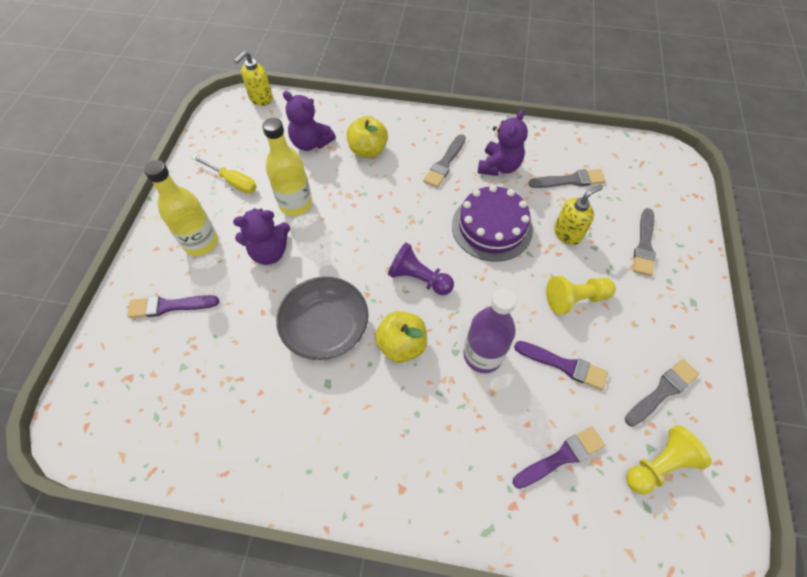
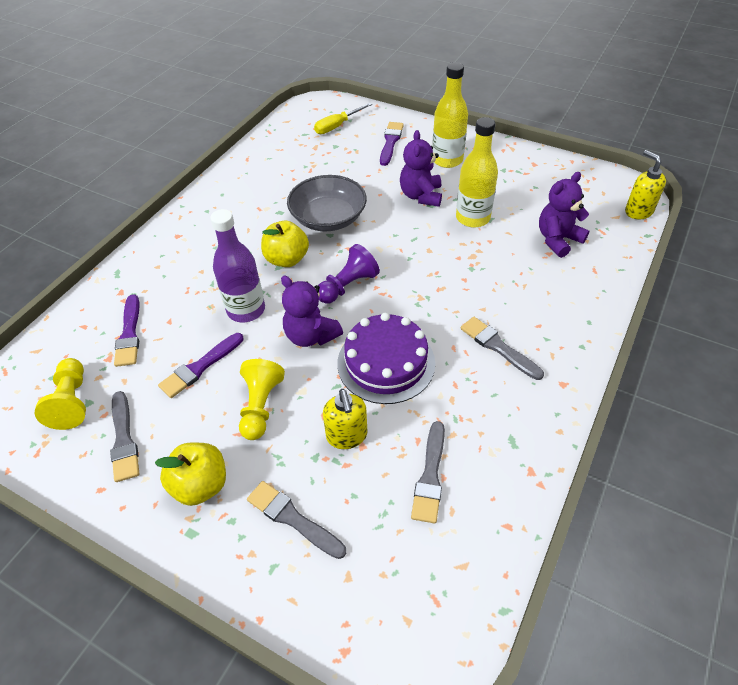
camera: 110 degrees right, 10 degrees down
yellow screwdriver [192,156,257,194] -> yellow screwdriver moved to [314,103,372,134]
yellow apple [346,116,388,158] -> yellow apple moved to [155,443,226,506]
purple teddy bear [478,110,528,176] -> purple teddy bear moved to [281,276,343,347]

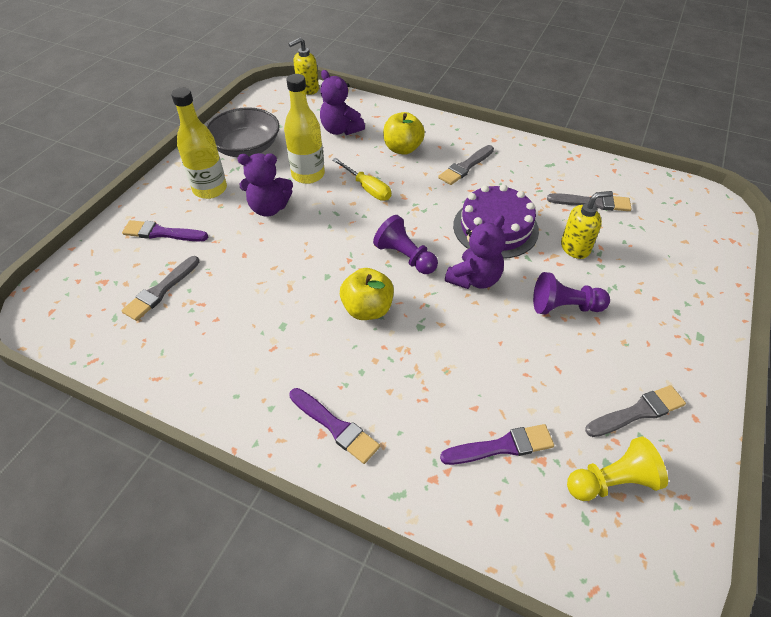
camera: 95 degrees left, 0 degrees up
yellow apple [155,443,226,506] -> yellow apple moved to [383,112,425,155]
purple brush [158,333,243,398] -> purple brush moved to [289,388,380,464]
purple bottle [210,209,265,322] -> none
yellow pawn [239,359,285,440] -> purple pawn [533,272,610,314]
grey brush [247,481,346,559] -> grey brush moved to [121,256,199,321]
grey bowl [287,175,367,231] -> grey bowl moved to [206,107,280,157]
yellow screwdriver [314,103,372,134] -> yellow screwdriver moved to [332,157,391,201]

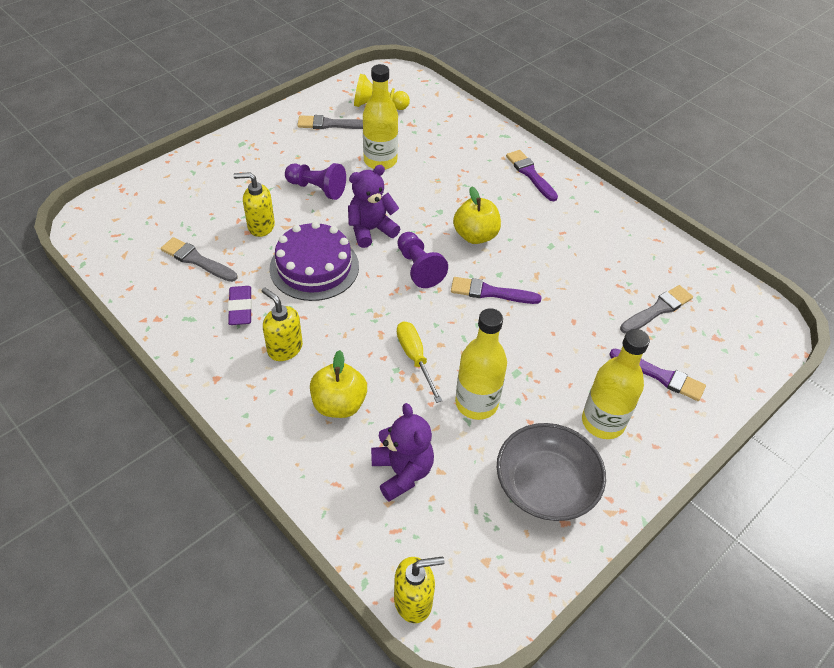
camera: 160 degrees left, 0 degrees up
purple teddy bear [237,153,293,217] -> none
grey brush [438,145,494,185] -> yellow soap dispenser [262,287,303,361]
purple brush [440,424,554,465] -> purple brush moved to [451,277,542,304]
none -> purple eraser [228,286,252,325]
none -> yellow bottle [363,64,398,170]

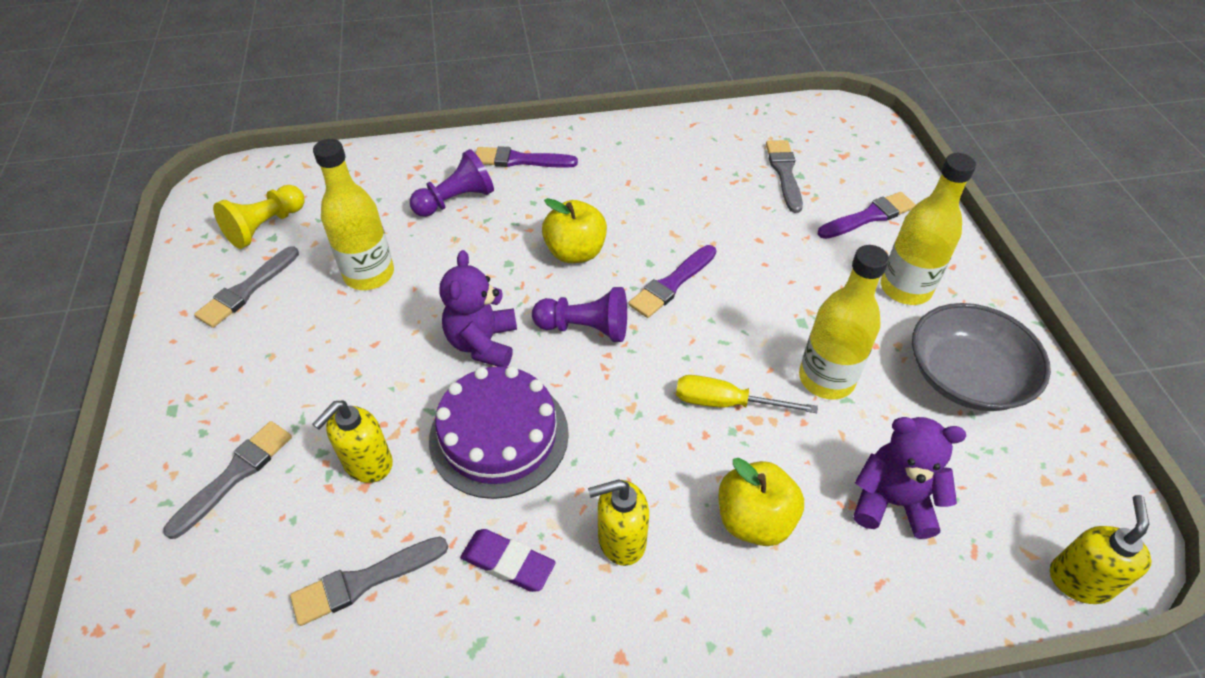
camera: 55 degrees left, 0 degrees up
purple pawn [285,163,346,200] -> purple pawn moved to [410,149,494,217]
none -> grey brush [163,421,292,539]

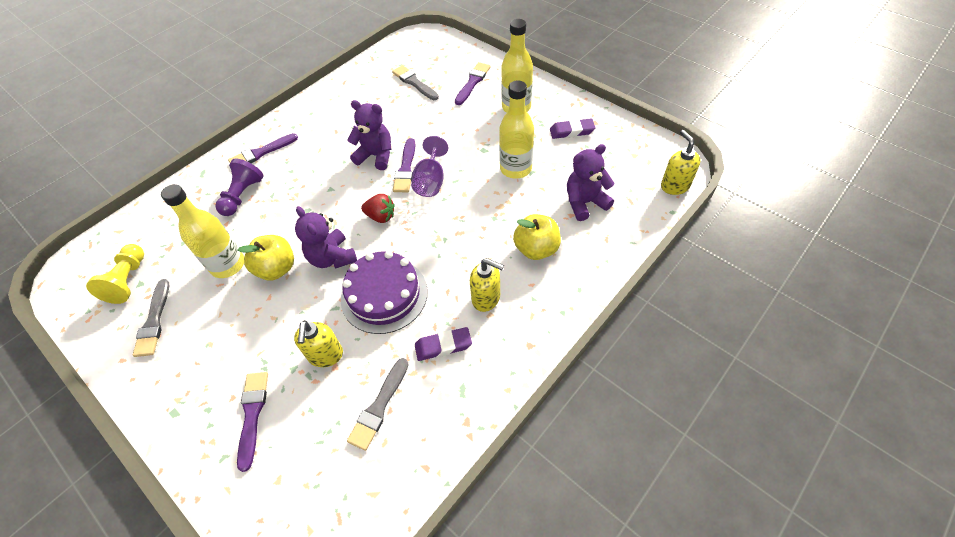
camera: 35 degrees left, 5 degrees up
grey brush [163,421,292,539] -> purple brush [237,372,268,472]
purple pawn [532,287,627,342] -> red strawberry [361,194,395,223]
yellow apple [542,198,607,263] -> yellow apple moved to [238,235,294,280]
yellow soap dispenser [588,479,649,566] -> yellow soap dispenser turned 105 degrees counterclockwise [470,258,504,312]
yellow screwdriver [676,375,818,413] -> none
grey bowl [912,303,1051,411] -> purple eraser [550,119,596,139]
none -> purple teddy bear [347,100,391,170]
none -> purple goblet [411,136,448,197]

